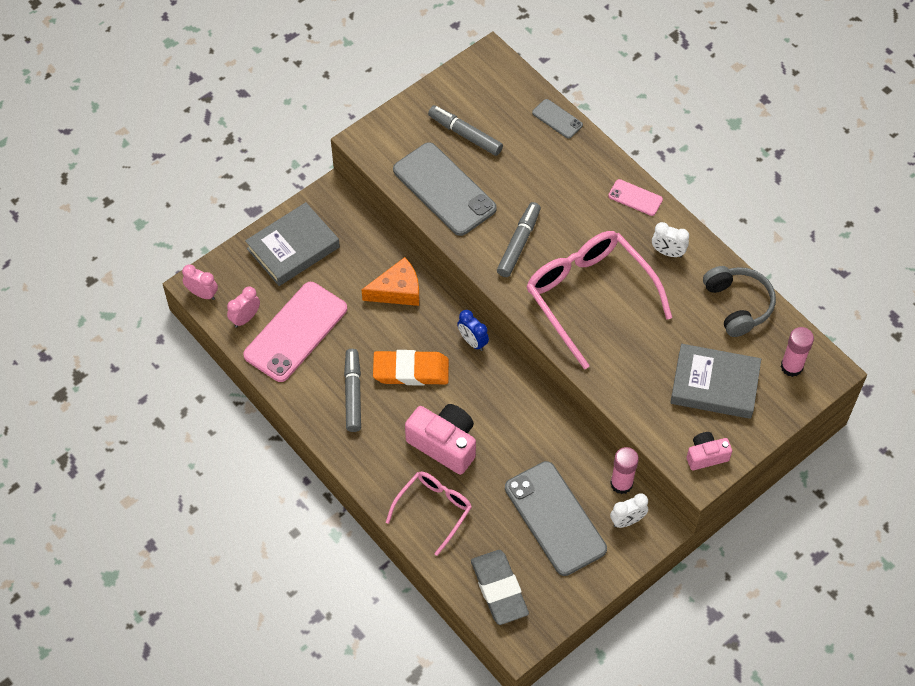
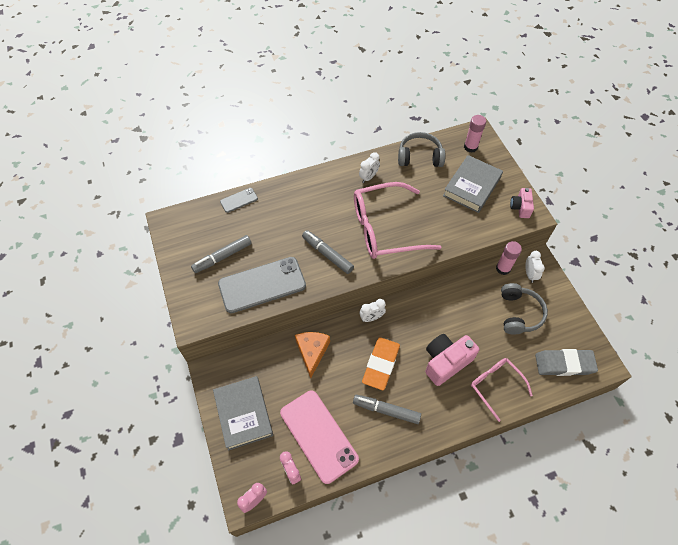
camera: 70 degrees left, 0 degrees up
blue clock [457,310,489,351] -> white clock [359,299,386,322]
grey phone [505,461,607,576] -> grey headphones [501,283,548,335]
pink phone [608,179,663,216] -> none

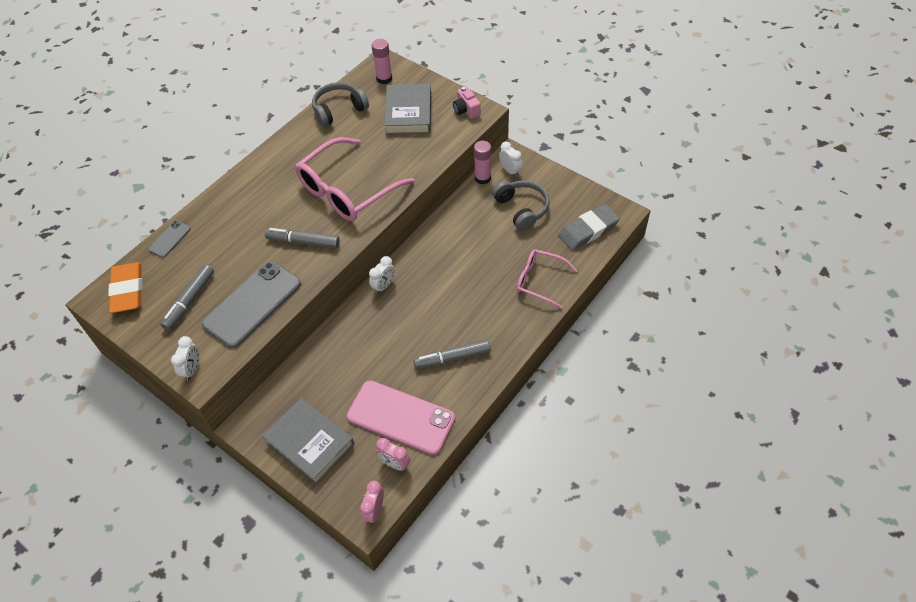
camera: 30 degrees left, 5 degrees down
orange cheese [295,332,330,378] -> none
white clock [359,152,380,183] -> white clock moved to [171,336,199,380]
orange eraser [362,337,400,390] -> orange eraser moved to [108,262,143,313]
pink camera [425,334,479,386] -> none

